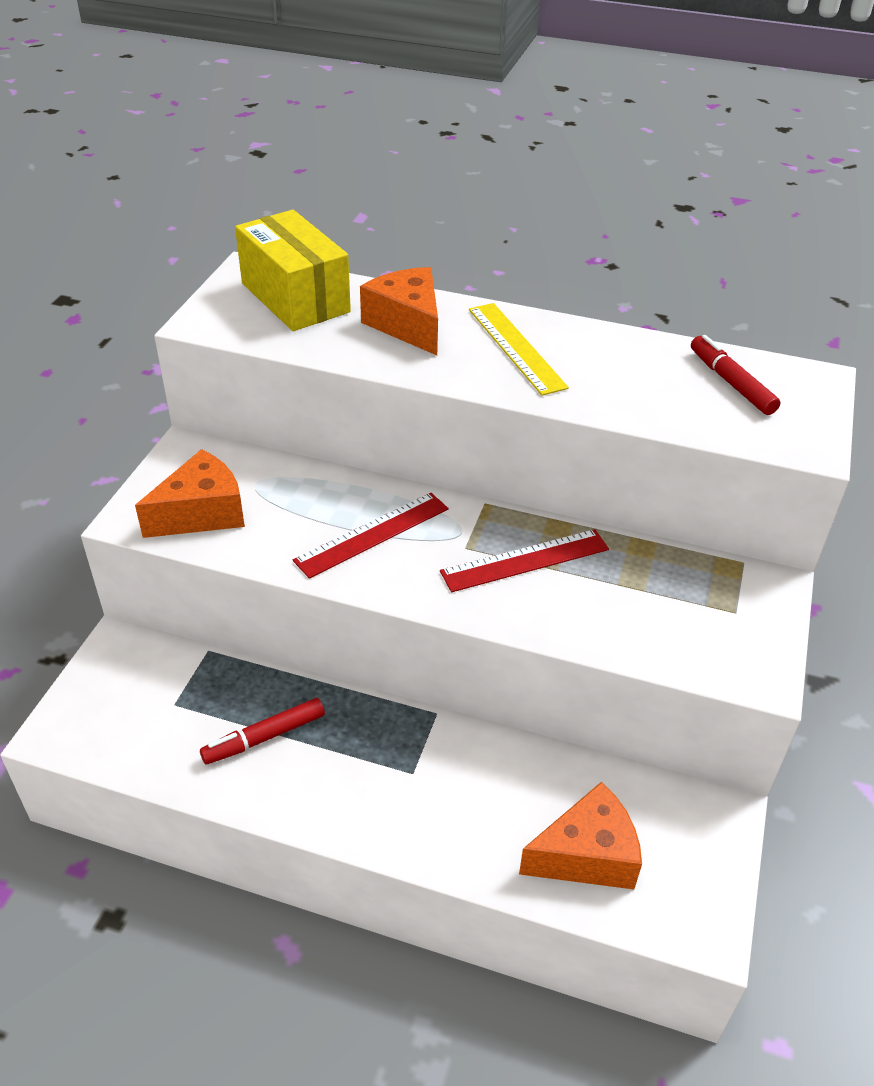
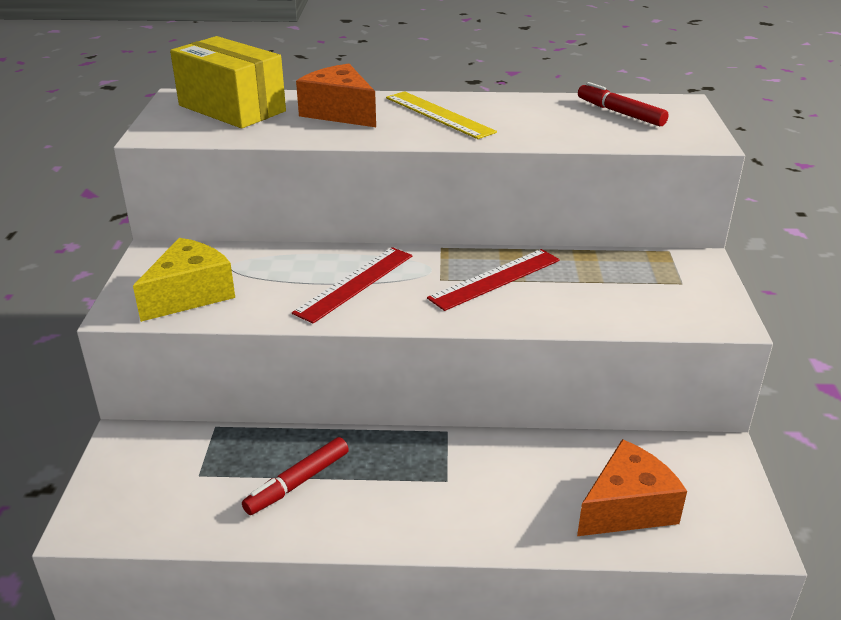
camera: 15 degrees left, 10 degrees down
orange cheese [135,449,245,538] -> yellow cheese [133,238,235,322]

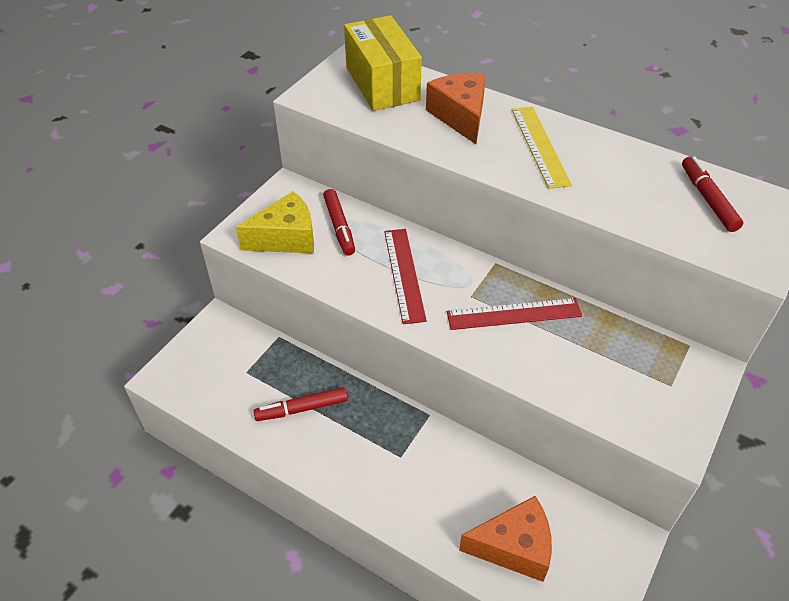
camera: 30 degrees right, 15 degrees up
red ruler [292,247,412,324] -> red ruler turned 75 degrees counterclockwise [384,229,427,324]
none -> red marker [323,189,355,256]

